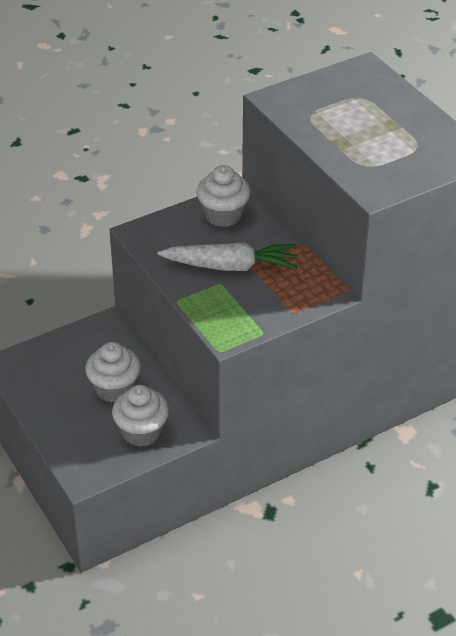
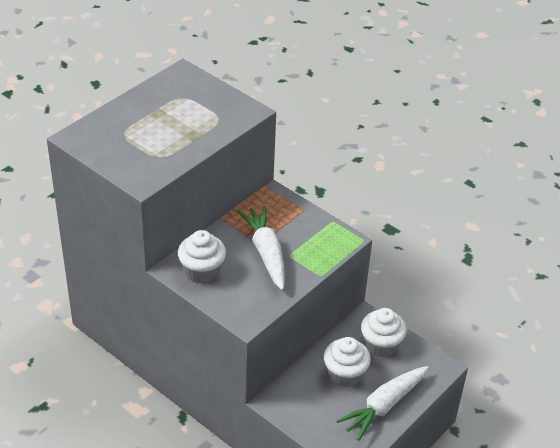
camera: 110 degrees left, 0 degrees up
none -> white carrot [336,366,429,441]

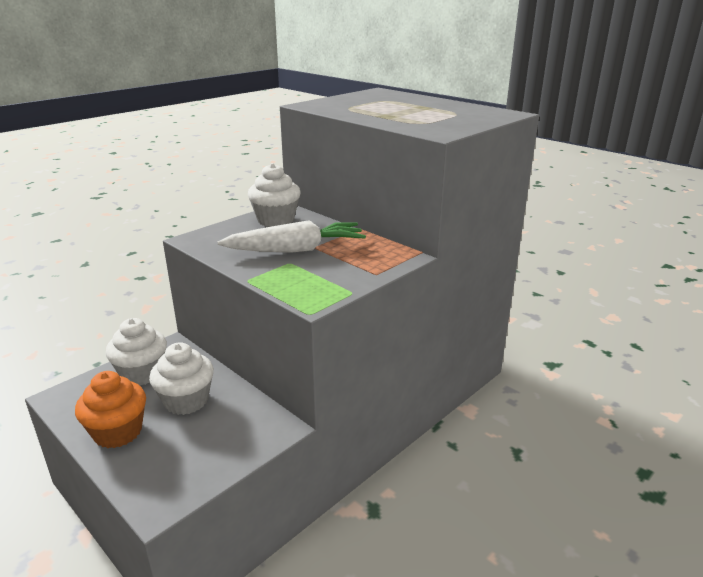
camera: 95 degrees right, 15 degrees down
white carrot [336,366,429,441] -> orange cupcake [75,371,146,448]
white cupcake [361,308,407,357] -> white cupcake moved to [106,318,167,385]

